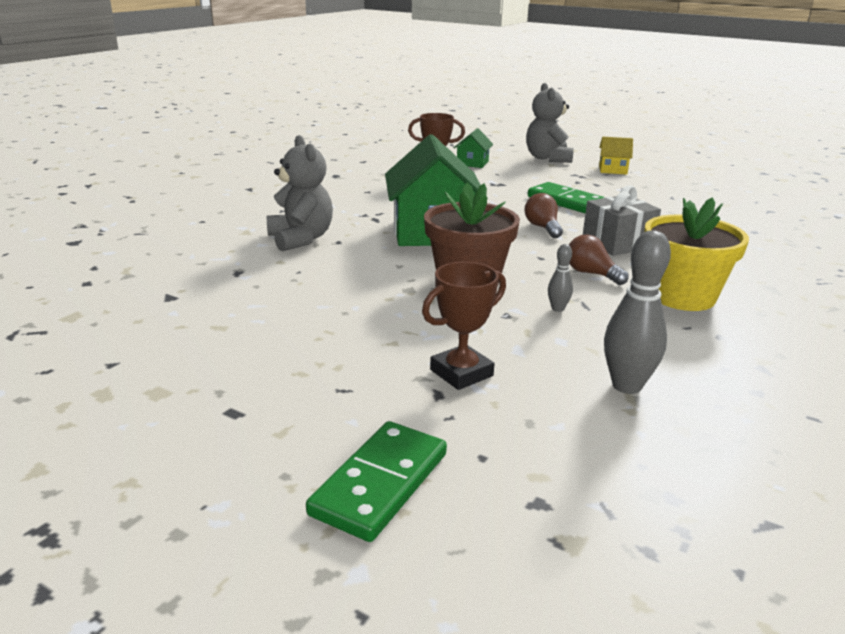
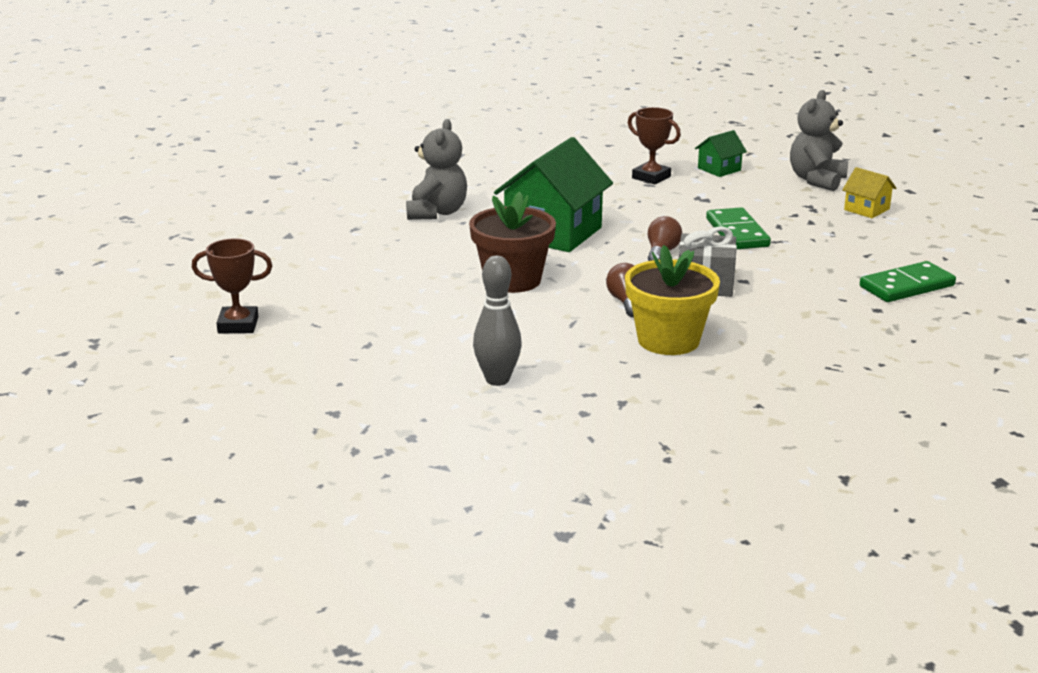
camera: 35 degrees right, 0 degrees up
green domino [306,421,447,542] -> green domino moved to [860,261,956,302]
brown trophy [422,262,506,390] -> brown trophy moved to [192,238,272,334]
grey bowling pin [548,244,573,312] -> none

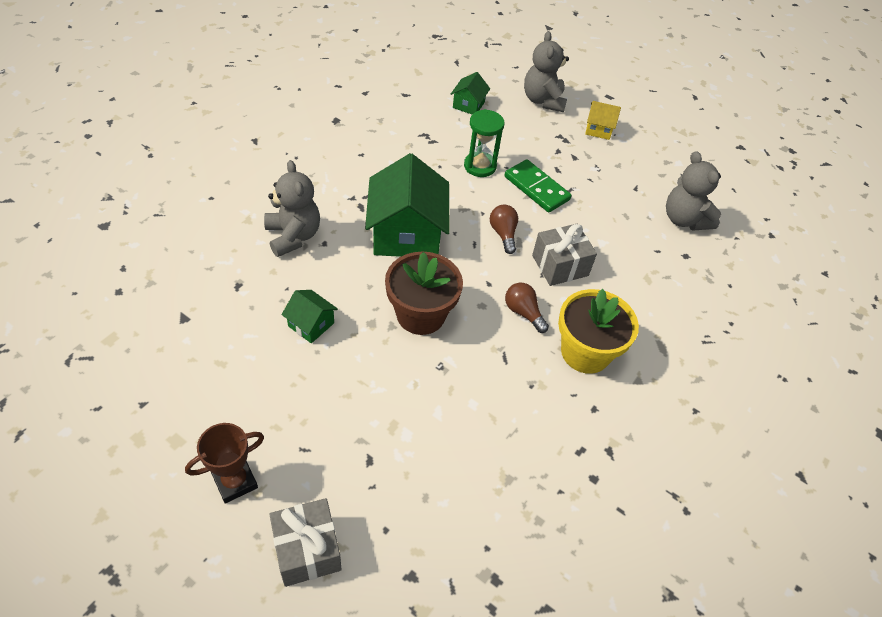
camera: 35 degrees left, 25 degrees up
grey bowling pin [473,255,522,386] -> none
brown trophy [628,107,681,185] -> none
green domino [860,261,956,302] -> grey teddy bear [666,151,721,230]
none -> grey gift [269,498,342,587]
none -> green house [282,290,338,343]
none -> green hourglass [464,109,504,177]

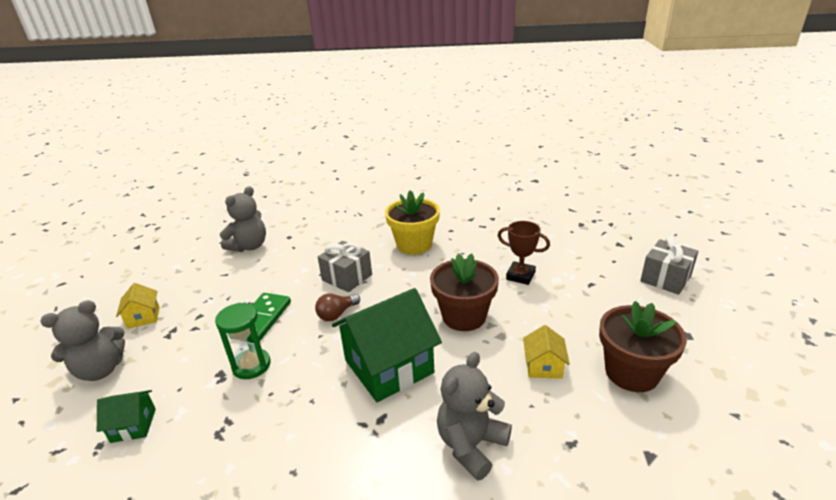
camera: 115 degrees left, 20 degrees down
brown trophy [185,423,264,504] -> brown trophy moved to [498,221,550,285]
green house [282,290,338,343] -> yellow house [523,325,570,379]
brown light bulb [505,283,549,333] -> none
none -> brown flower pot [599,301,687,392]

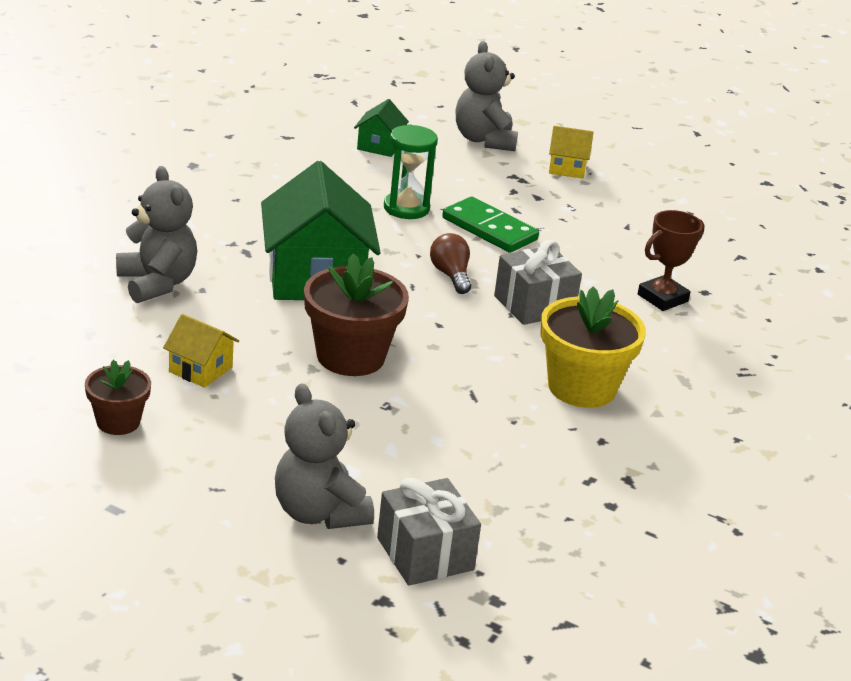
camera: 110 degrees right, 0 degrees up
grey teddy bear [220,186,266,252] -> grey teddy bear moved to [275,383,374,529]
brown trophy [498,221,550,285] -> brown trophy moved to [638,210,705,311]
brown flower pot [599,301,687,392] -> brown flower pot [85,360,151,435], size x0.58
grey gift [640,236,699,295] -> grey gift moved to [377,478,481,586]

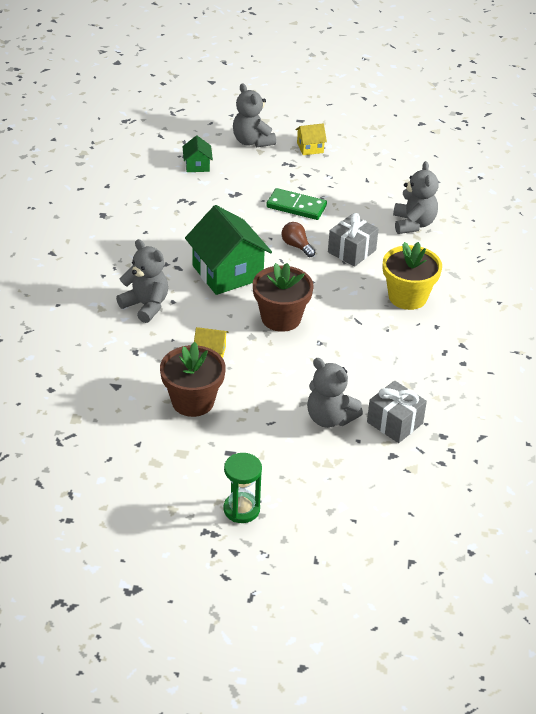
camera: 20 degrees left, 10 degrees up
brown flower pot [85,360,151,435] -> brown flower pot [160,342,226,417], size x1.72
green hourglass [384,124,438,219] -> green hourglass moved to [223,453,262,523]
brown trophy [638,210,705,311] -> grey teddy bear [393,161,439,234]

